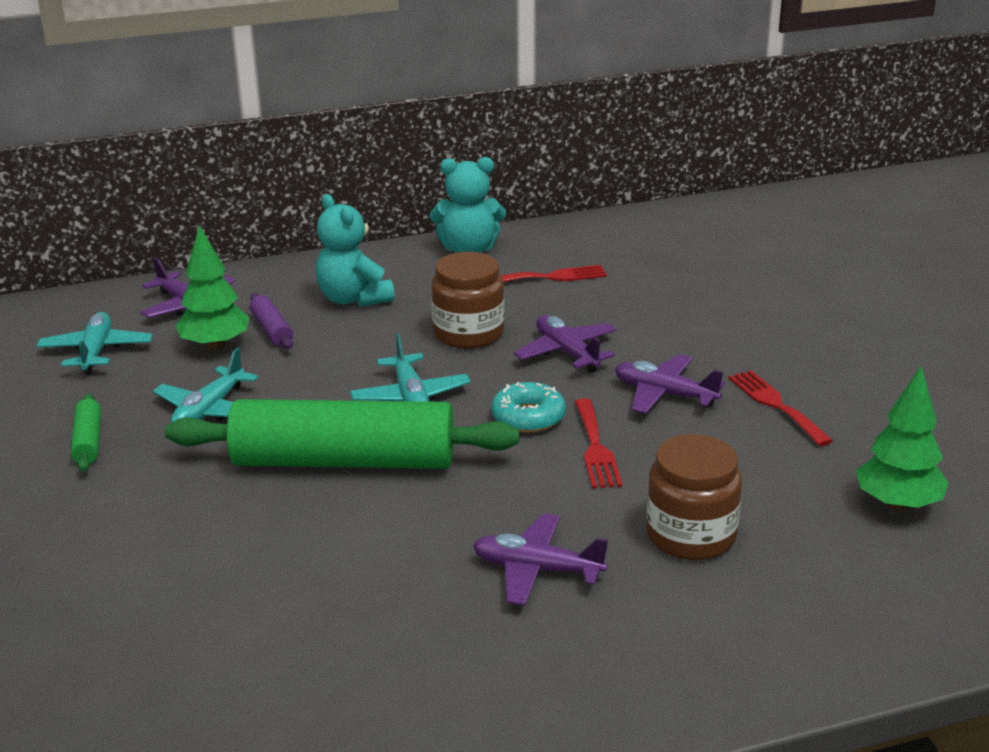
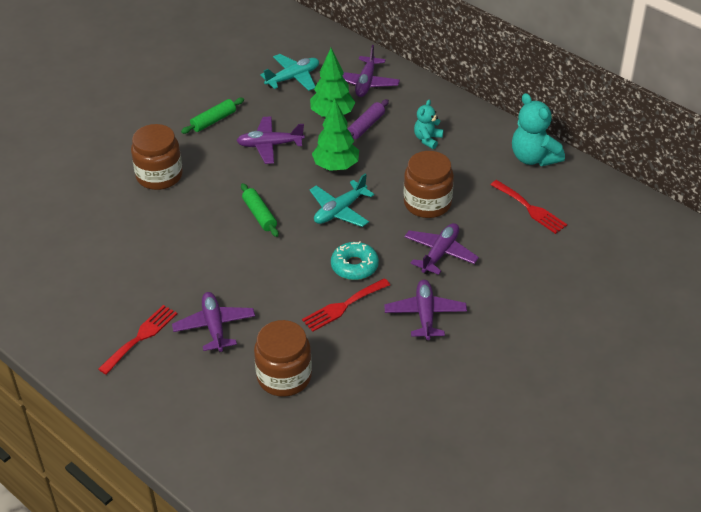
camera: 60 degrees right, 15 degrees up
turquoise plane [153,347,259,423] -> purple plane [236,116,305,164]
green rolling pin [165,399,519,469] -> green rolling pin [241,183,279,237], size x0.41
turquoise teddy bear [316,194,395,307] -> turquoise teddy bear [414,100,443,149], size x0.59
red fork [729,370,833,446] -> red fork moved to [98,305,178,375]
green tree [856,366,948,512] -> green tree moved to [312,99,359,171]
none -> brown jar [131,124,183,190]

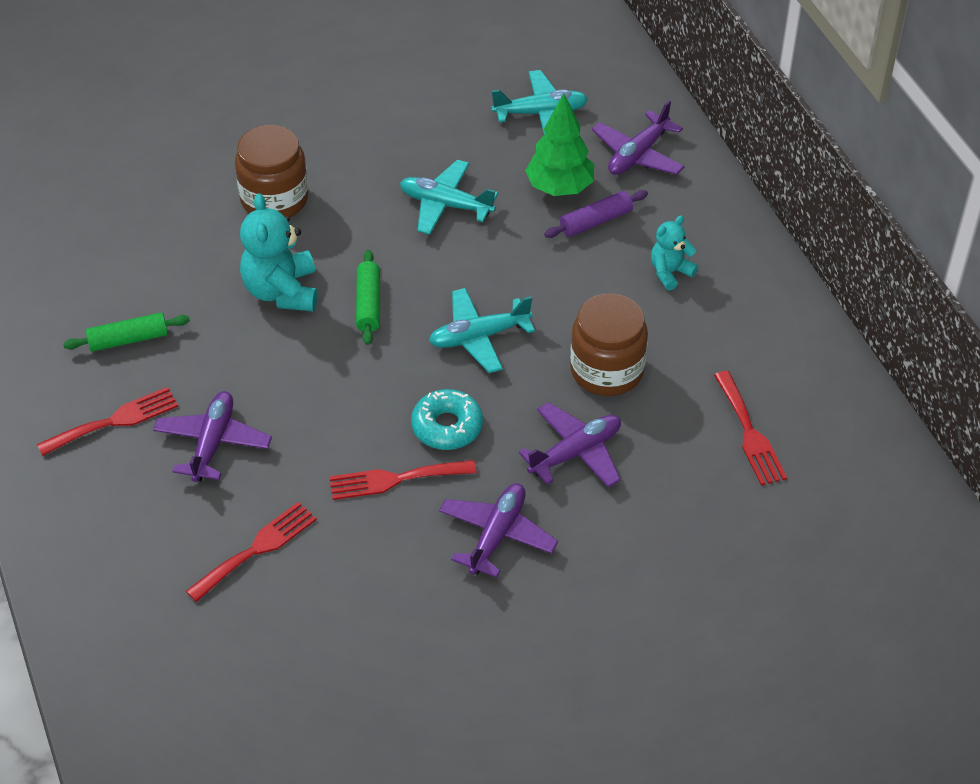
camera: 25 degrees right, 5 degrees up
green rolling pin [181,98,244,134] -> green rolling pin moved to [63,313,190,352]
purple plane [236,116,305,164] -> turquoise plane [400,160,498,235]
brown jar [254,320,312,397] -> red fork [186,502,317,602]
green tree [312,99,359,171] -> none
turquoise teddy bear [512,93,565,166] -> turquoise teddy bear moved to [240,193,317,311]

